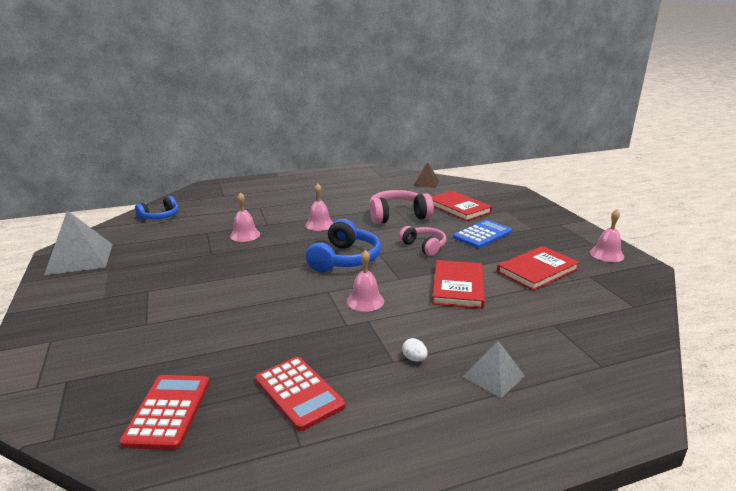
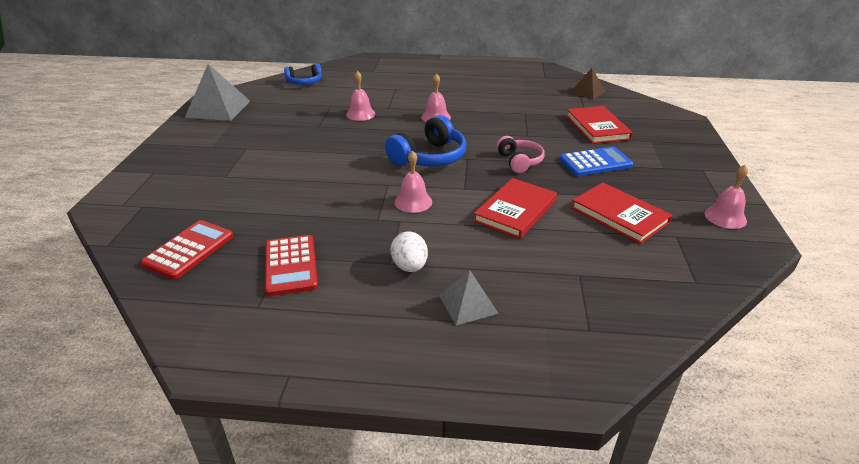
camera: 25 degrees right, 10 degrees up
pink headphones [369,190,434,224] -> none
white egg [402,338,427,362] -> white egg [390,232,428,272], size x1.71
red book [497,246,580,291] -> red book turned 60 degrees clockwise [571,182,672,244]

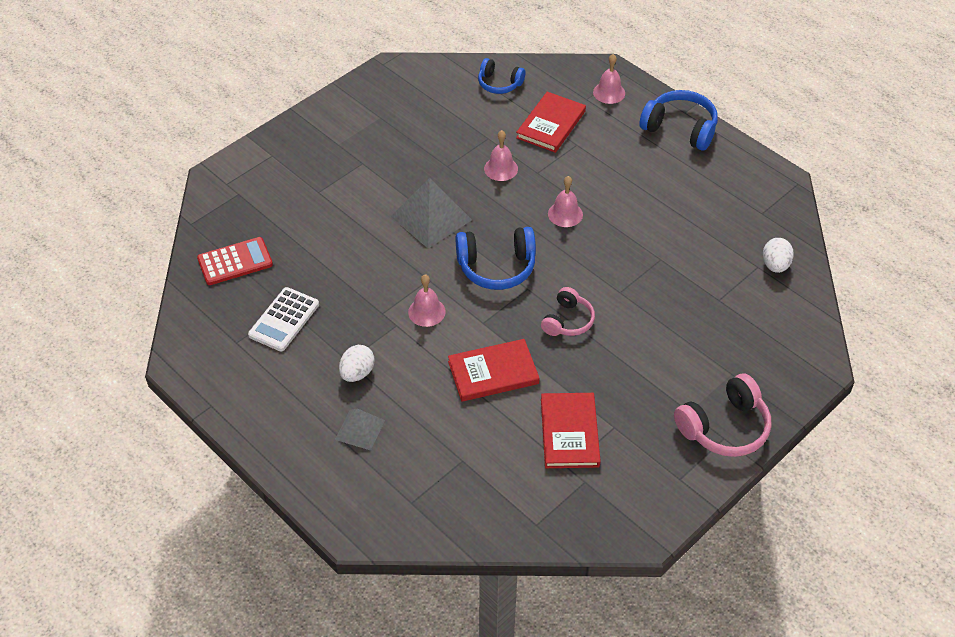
camera: 40 degrees right, 15 degrees up
grey pyramid [185,64,250,121] -> grey pyramid moved to [391,178,472,248]
red calculator [265,235,318,296] -> white calculator [248,287,319,351]
blue calculator [559,146,633,176] -> none
red book [566,106,633,144] -> red book moved to [516,92,586,153]
brown pyramid [570,68,606,99] -> white egg [763,238,794,273]
pink bell [705,165,748,229] -> pink bell moved to [593,54,625,104]
none -> blue headphones [639,90,718,151]
none -> pink headphones [674,373,772,457]

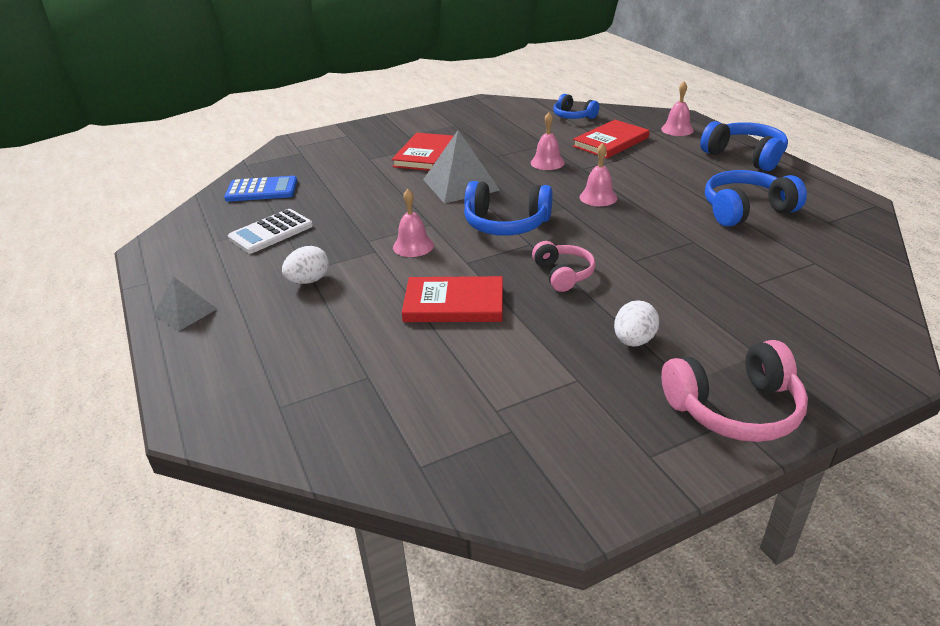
camera: 20 degrees right, 15 degrees down
red calculator [197,237,273,285] -> blue calculator [224,176,297,202]
grey pyramid [335,408,385,451] -> grey pyramid moved to [154,276,217,331]
pink headphones [541,287,595,336] -> pink headphones turned 60 degrees counterclockwise [532,241,595,292]
red book [541,393,601,468] -> red book moved to [392,133,453,171]
white egg [763,238,794,273] -> white egg moved to [614,300,659,347]
none -> blue headphones [705,170,807,227]

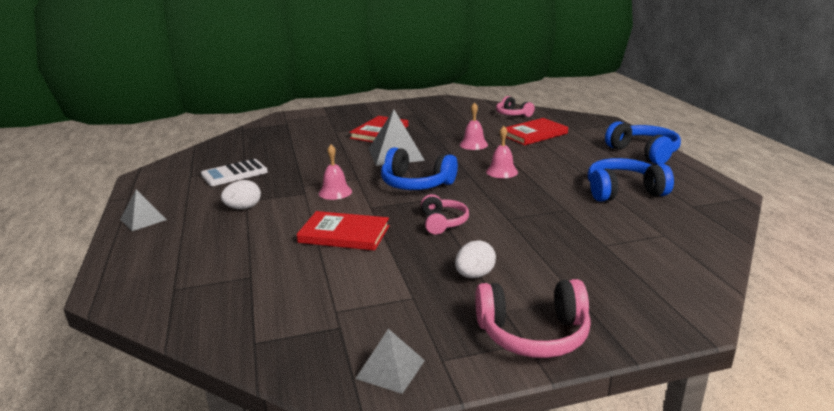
camera: 10 degrees right, 10 degrees down
blue calculator [224,176,297,202] -> none
blue headphones [553,94,599,119] -> pink headphones [496,96,535,117]
pink bell [661,82,694,136] -> none
none -> grey pyramid [355,329,425,394]

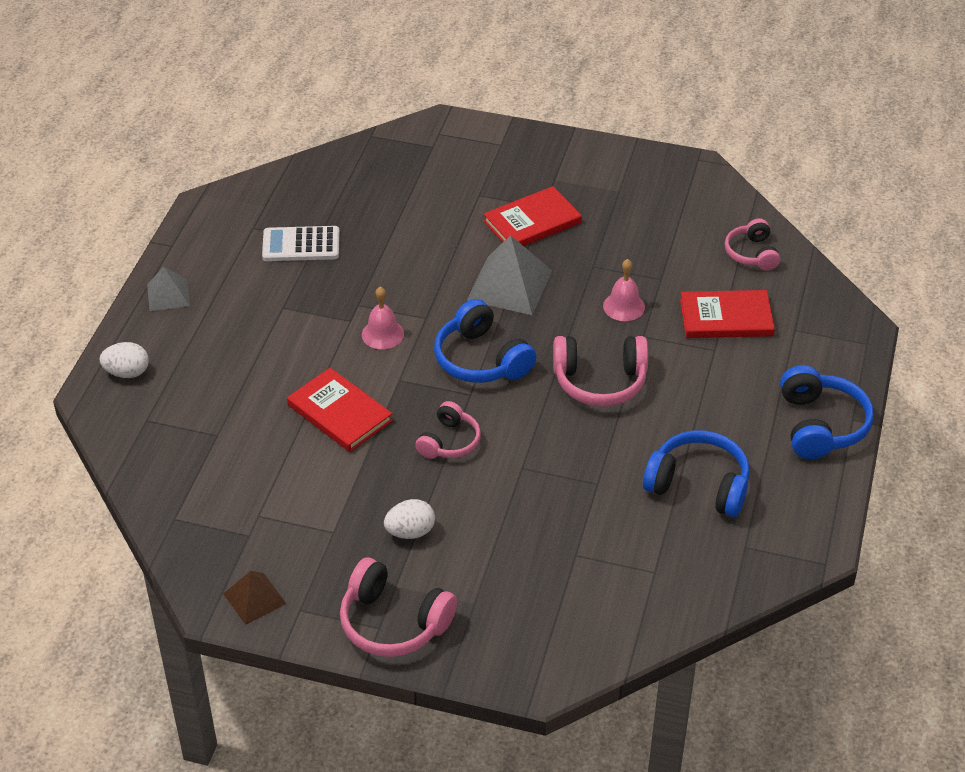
camera: 30 degrees right, 20 degrees up
white egg [221,180,261,209] -> white egg moved to [99,342,149,378]
grey pyramid [355,329,425,394] -> brown pyramid [223,571,286,625]
pink bell [486,126,518,178] -> pink headphones [553,336,648,407]

